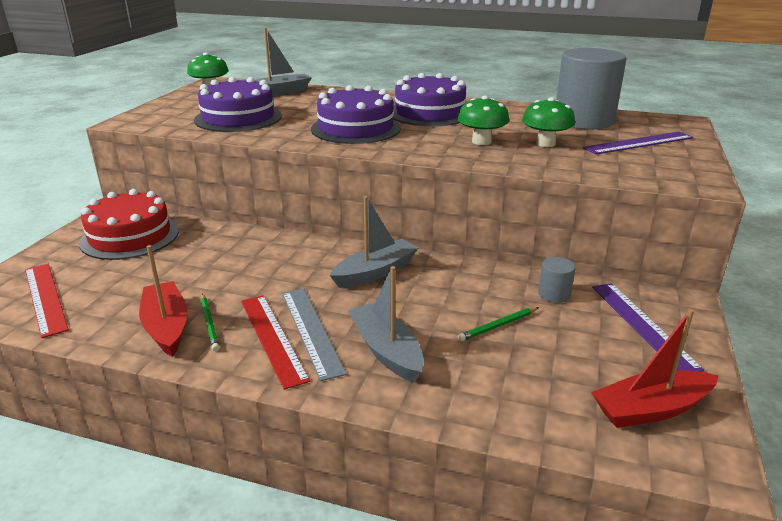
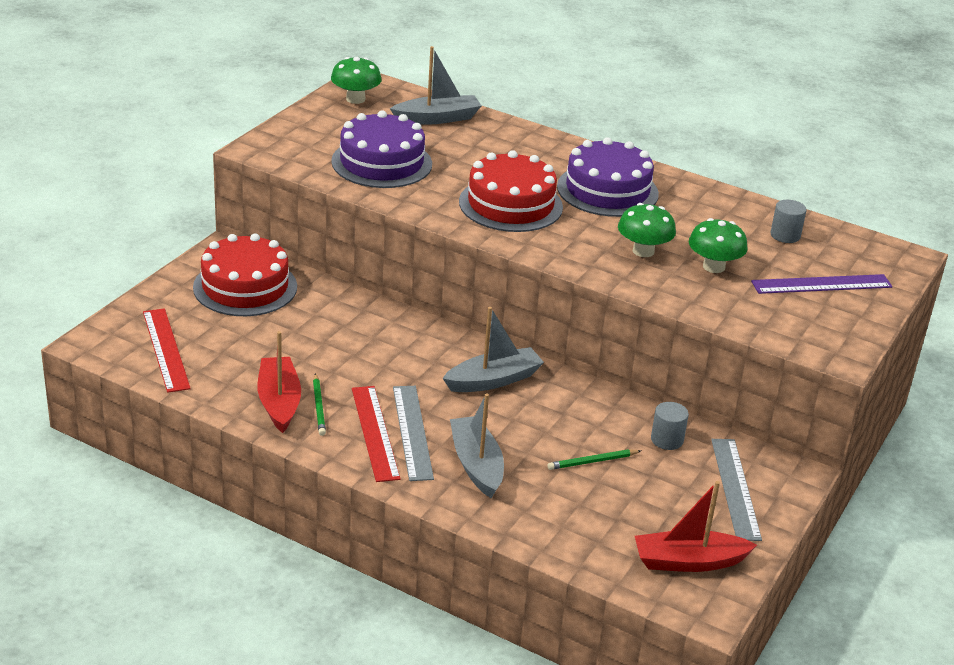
camera: 10 degrees right, 5 degrees up
purple cake [311,85,401,144] -> red cake [459,150,563,232]
grey cylinder [556,48,627,129] -> grey cylinder [770,200,807,243], size x0.42
purple ruler [592,283,704,372] -> grey ruler [711,439,762,541]

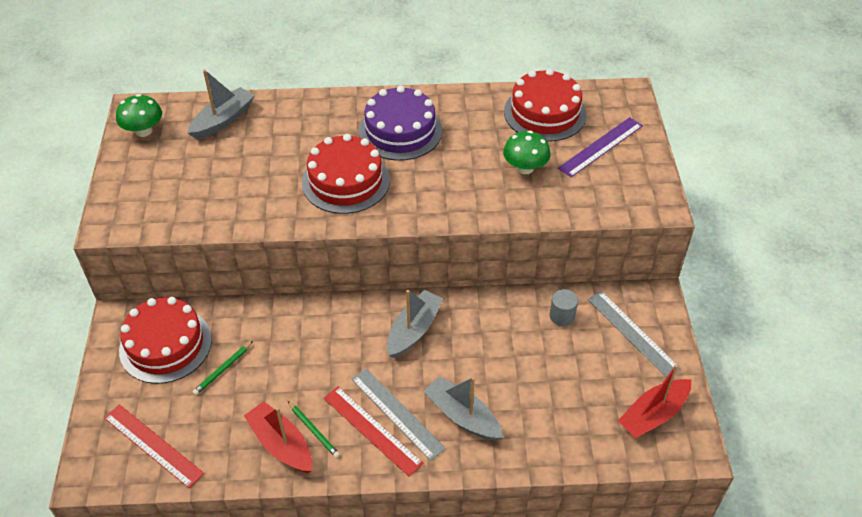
camera: 30 degrees left, 15 degrees up
purple cake [331,111,432,188] -> none
green pencil [547,449,641,470] -> green pencil moved to [192,341,253,395]
green mushroom [618,203,676,257] -> none
grey cylinder [770,200,807,243] -> red cake [504,69,586,142]

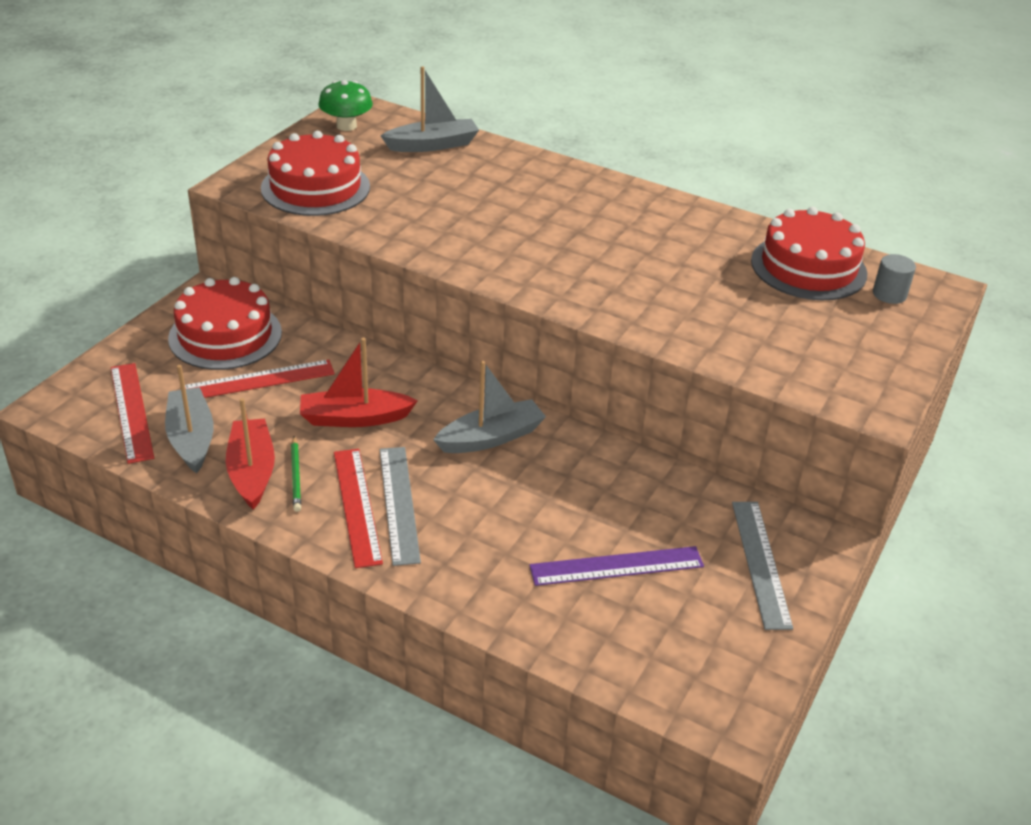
camera: 30 degrees right, 10 degrees down
green pencil [192,341,253,395] -> red ruler [185,360,335,398]
red cake [302,134,390,214] -> red cake moved to [261,131,370,216]
purple cake [359,86,442,161] -> none
grey boat [423,376,503,441] -> grey boat moved to [165,365,214,473]
green mushroom [503,131,550,174] -> none
grey cylinder [549,289,578,326] -> grey cylinder moved to [873,254,916,304]
purple ruler [558,117,643,177] -> purple ruler moved to [529,546,704,586]
red boat [618,364,691,438] -> red boat moved to [300,338,418,427]

